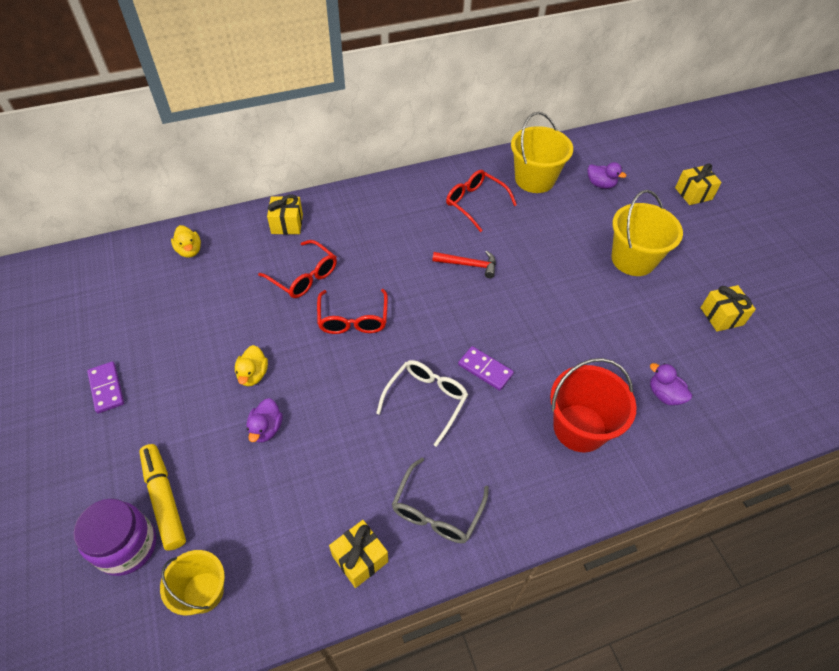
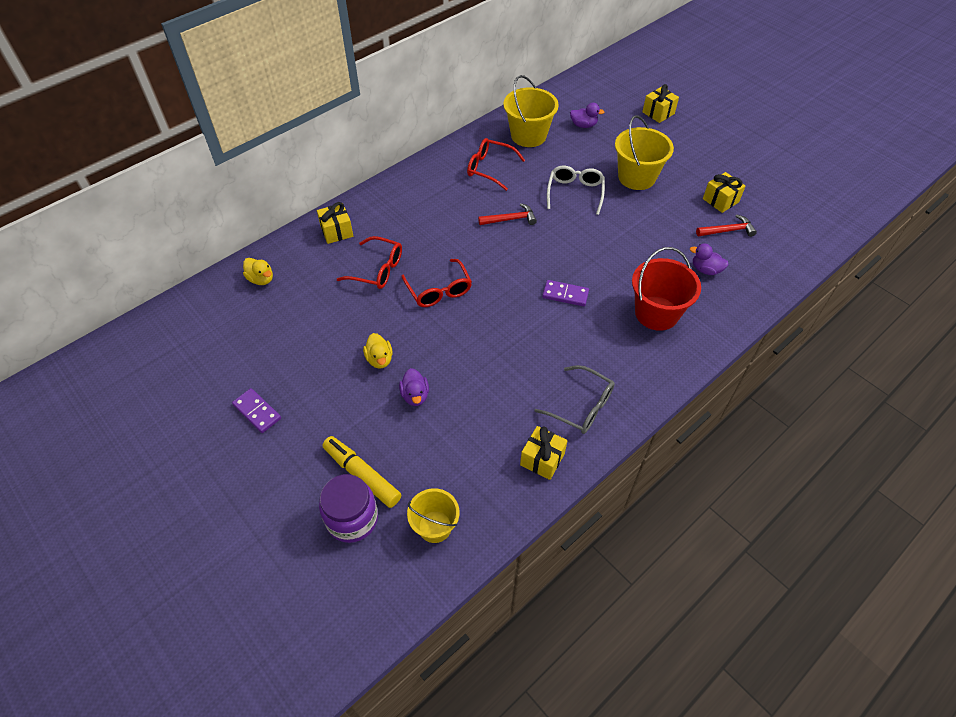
camera: 20 degrees left, 0 degrees up
white glasses [376,360,468,447] -> white glasses moved to [547,166,605,215]
grey glasses [392,458,489,543] -> grey glasses turned 60 degrees counterclockwise [534,365,615,434]
none -> red hammer [696,214,757,237]

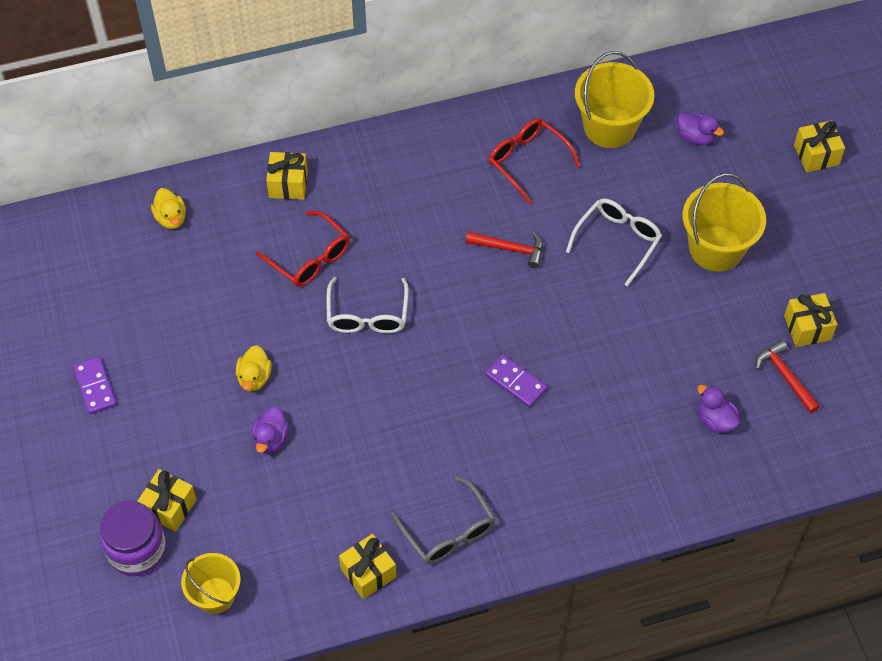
camera: 25 degrees right, 5 degrees up
yellow marker [322,436,401,508] -> yellow gift [137,469,197,532]
red glasses [401,259,472,307] -> white glasses [326,277,409,333]
red bucket [632,247,701,331] -> none
red hammer [696,214,757,237] -> red hammer turned 135 degrees counterclockwise [755,340,820,413]

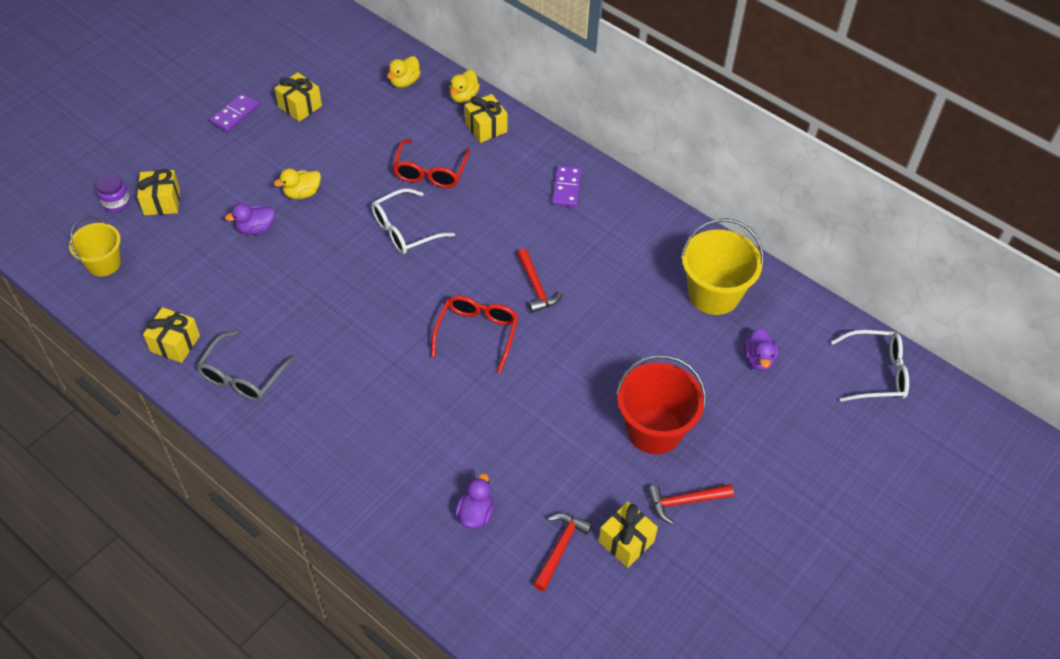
camera: 55 degrees right, 5 degrees down
purple jar [100,501,166,576] -> purple jar [96,174,130,212], size x0.57
purple domino [485,354,547,407] -> purple domino moved to [552,165,582,207]
red glasses [489,118,580,204] -> red glasses moved to [431,296,518,373]
white glasses [566,199,662,286] -> white glasses moved to [831,330,909,402]
yellow bucket [682,173,766,272] -> red bucket [616,355,706,454]
yellow gift [794,120,845,172] -> yellow gift moved to [274,72,322,122]
none -> yellow duck [449,70,480,103]
none -> red hammer [647,484,734,524]

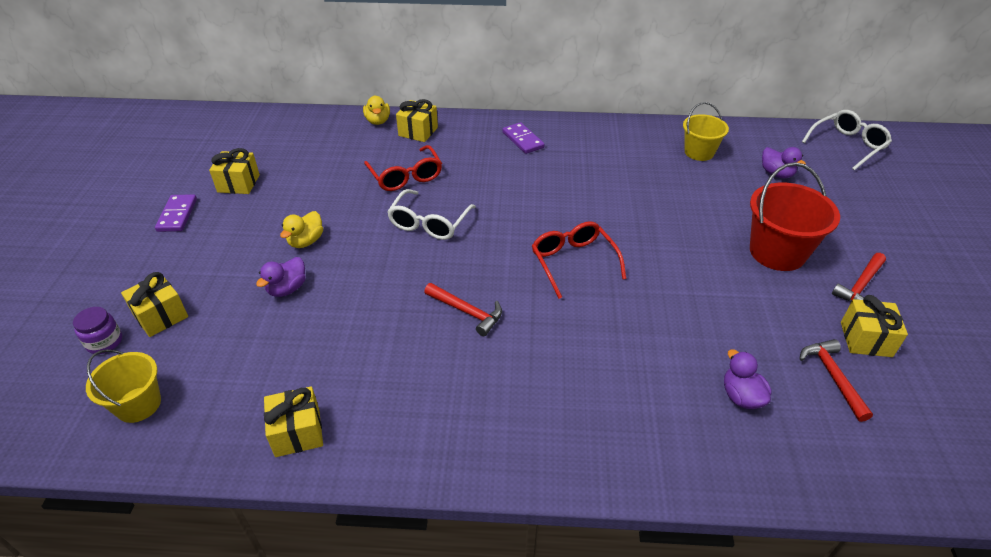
camera: 35 degrees left, 10 degrees down
grey glasses [196,331,296,401] -> none
yellow duck [387,56,421,88] -> none
red hammer [517,249,563,313] -> red hammer moved to [424,283,502,336]
yellow bucket [681,219,764,315] -> yellow bucket [683,102,729,161], size x0.64

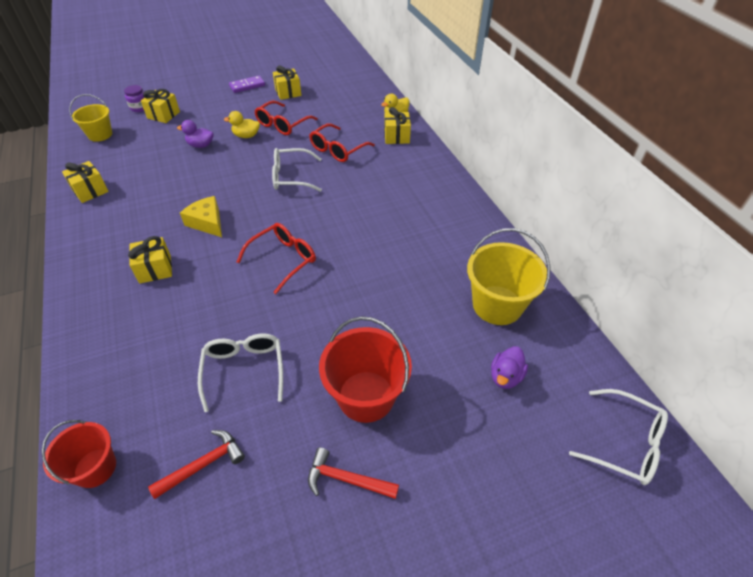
camera: 65 degrees right, 5 degrees up
red hammer [424,283,502,336] -> yellow cheese [180,196,222,237]
purple domino [502,122,545,154] -> none
yellow bucket [683,102,729,161] -> yellow bucket [467,228,551,325], size x1.57
purple duck [724,349,771,409] -> none
yellow gift [841,295,908,357] -> yellow gift moved to [128,236,172,284]
none -> red bucket [41,420,116,488]
none -> white glasses [198,333,283,412]
none -> red glasses [254,101,318,135]

